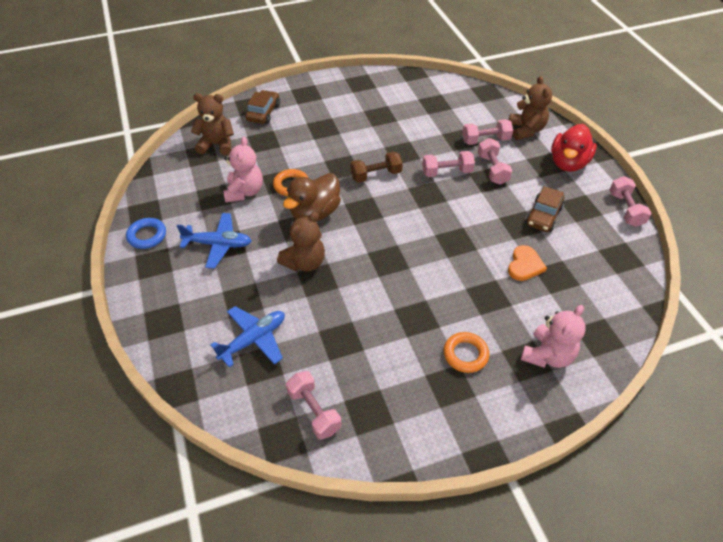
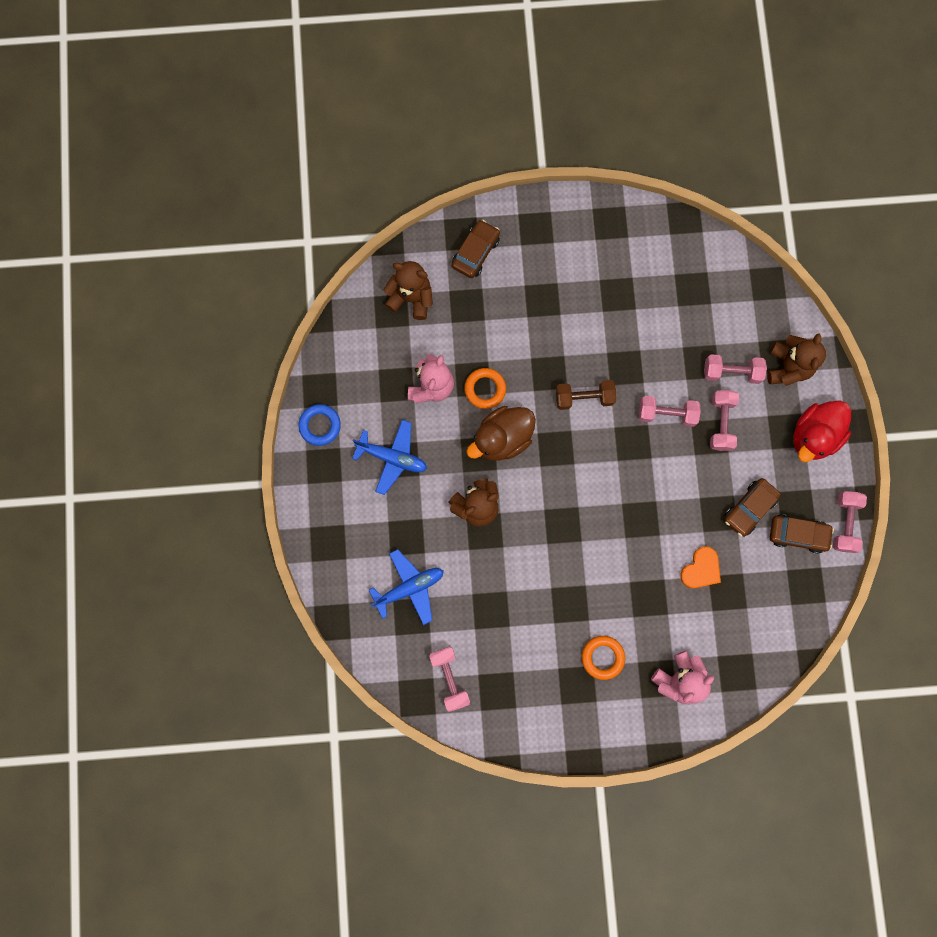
camera: 15 degrees right, 30 degrees up
none -> brown car [770,514,834,554]

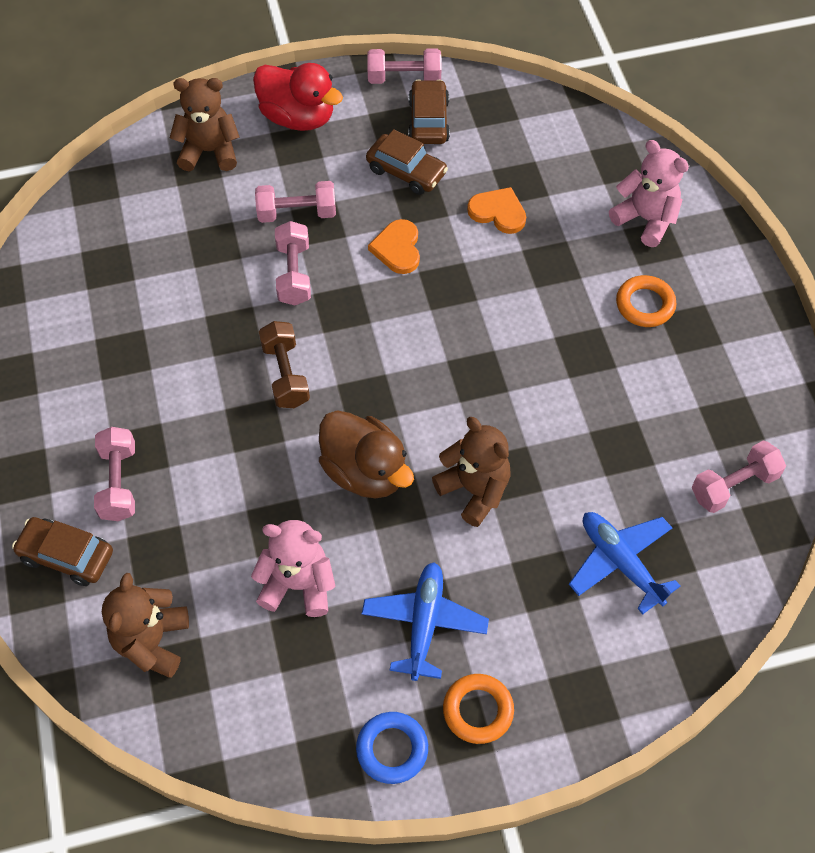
camera: 100 degrees left, 20 degrees down
orange ring [464,368,506,409] -> orange ring moved to [443,674,514,744]
pink dumbbell [704,354,767,384] -> pink dumbbell moved to [94,427,135,521]
none -> orange heart [368,219,420,274]

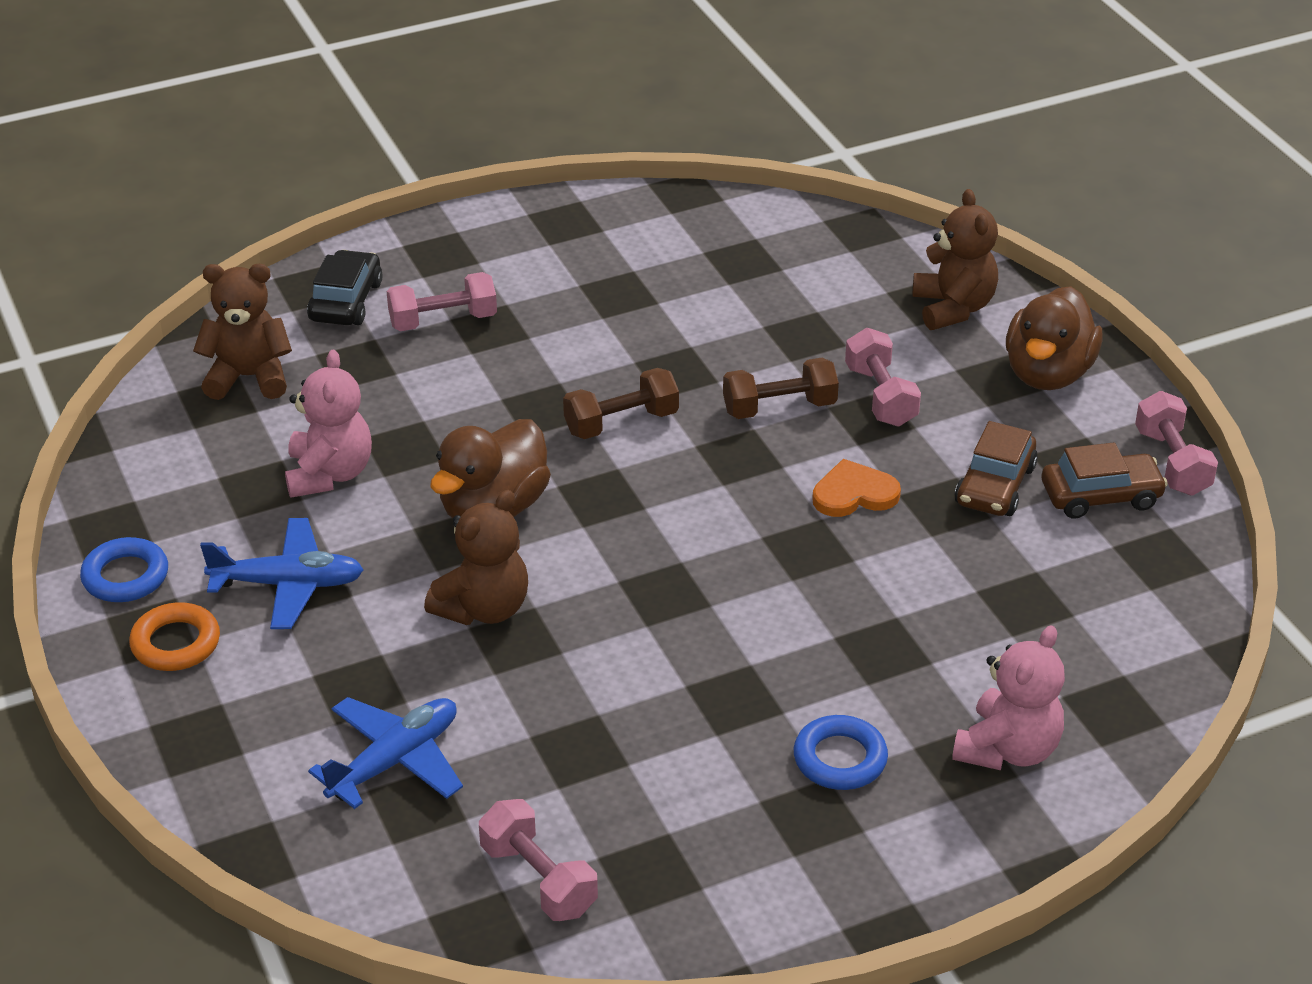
camera: 80 degrees right, 20 degrees down
brown car [12,517,113,586] -> black car [307,250,383,325]
red duck [253,63,343,131] -> brown duck [1006,286,1103,390]
pink dumbbell [275,221,311,305] -> brown dumbbell [723,358,839,419]
orange heart [467,187,526,234] -> none
orange ring [616,275,676,327] -> blue ring [794,715,888,790]

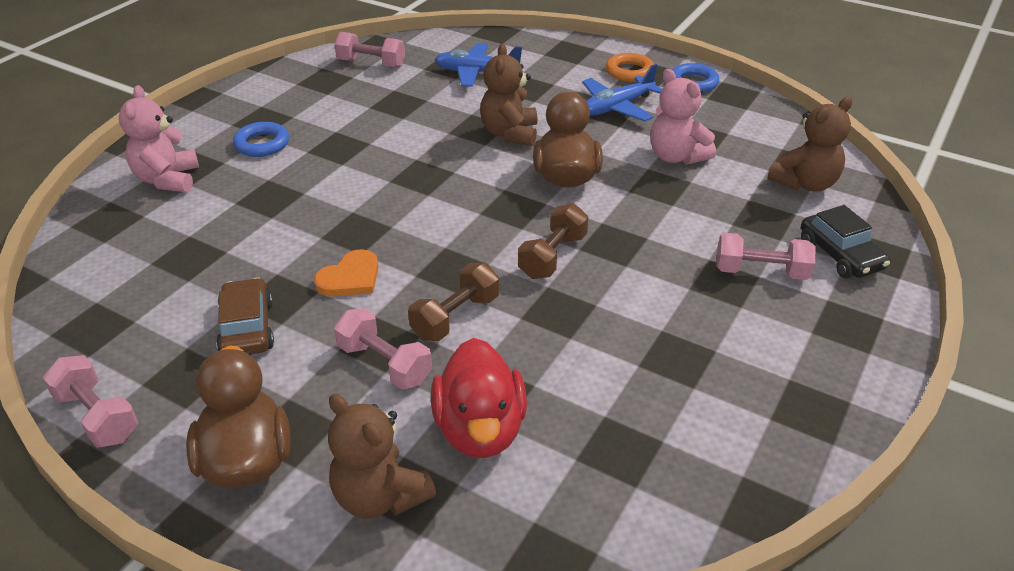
camera: 145 degrees right, 0 degrees up
blue plane [308,697,463,809] -> blue plane turned 90 degrees clockwise [435,43,522,87]
pink dumbbell [387,272,497,331] -> pink dumbbell turned 60 degrees clockwise [716,233,816,280]
brown car [1042,442,1168,519] -> none
none -> red duck [431,338,527,458]

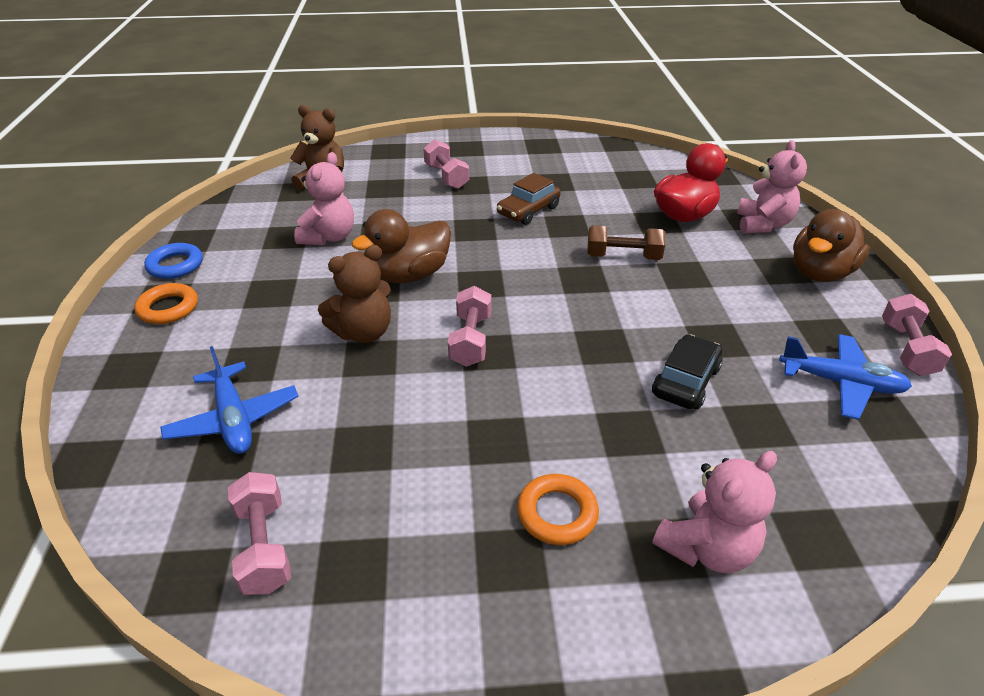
camera: 125 degrees left, 0 degrees up
brown car [216,278,274,354] -> brown car moved to [497,173,561,225]
blue ring [233,122,289,157] -> orange ring [517,474,599,545]
orange heart [314,249,379,296] -> none
brown teddy bear [328,393,436,518] -> pink teddy bear [737,140,807,233]
pink dumbbell [334,308,432,389] -> pink dumbbell moved to [448,286,491,367]
brown dumbbell [518,203,588,279] -> none
blue plane [582,64,662,121] -> blue plane moved to [779,334,912,420]
black car [801,205,890,279] -> black car moved to [652,334,723,410]

